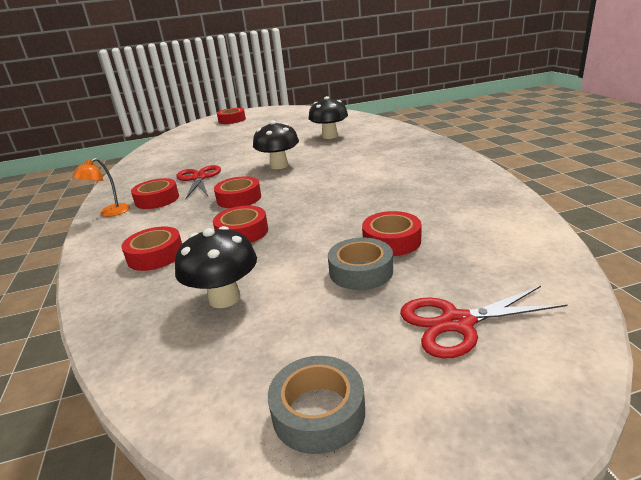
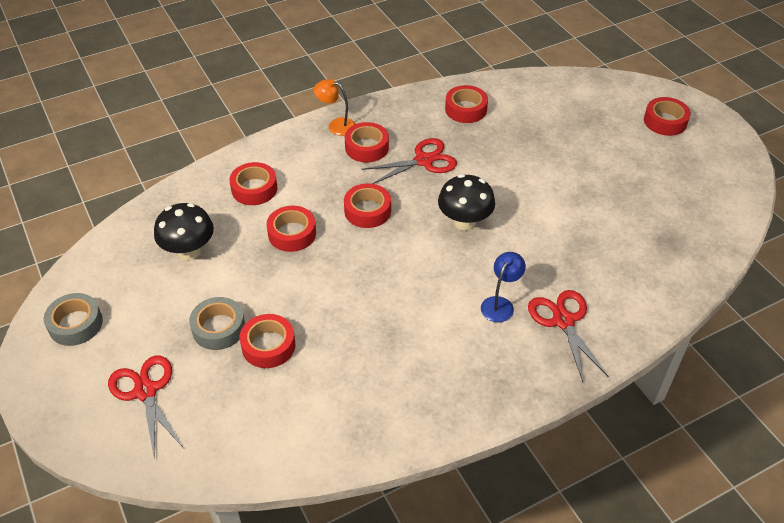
camera: 75 degrees right, 20 degrees up
black mushroom [309,96,348,139] -> none
none -> red tape [445,85,488,123]
none -> blue lamp [481,252,526,322]
none -> red scissors [528,290,609,382]

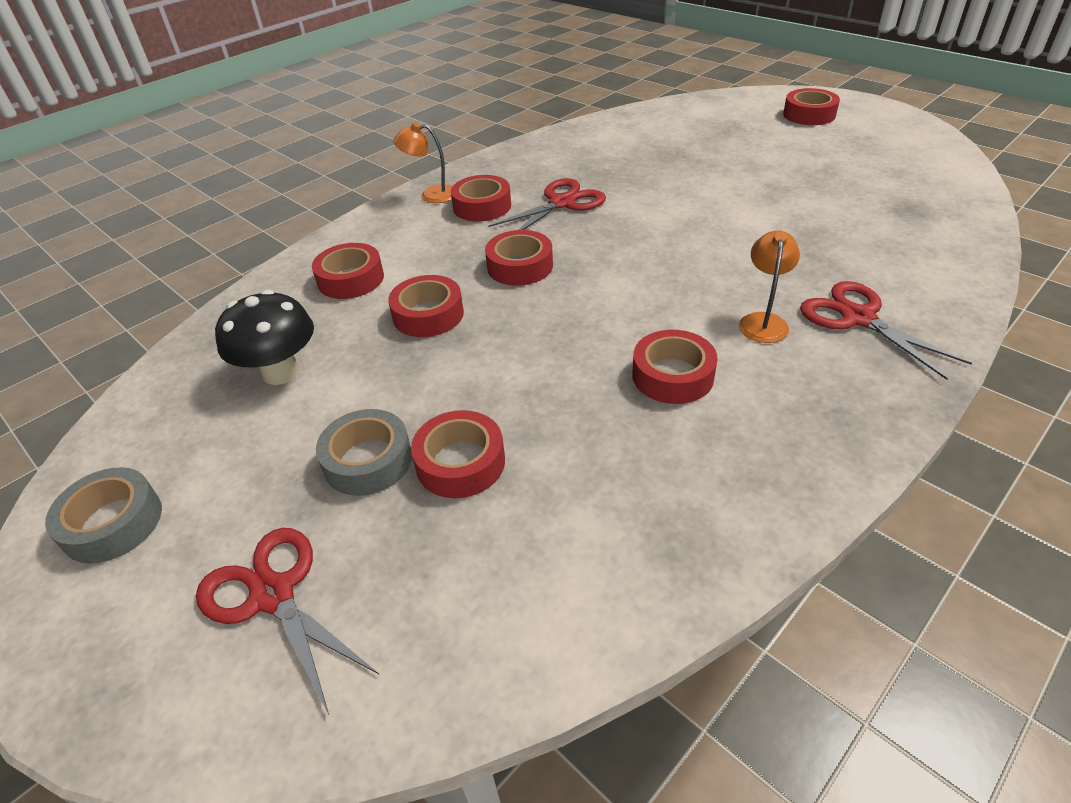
camera: 15 degrees left, 5 degrees down
black mushroom [438,174,495,231] -> none
red tape [445,85,488,123] -> red tape moved to [632,330,718,404]
blue lamp [481,252,526,322] -> orange lamp [739,230,800,343]

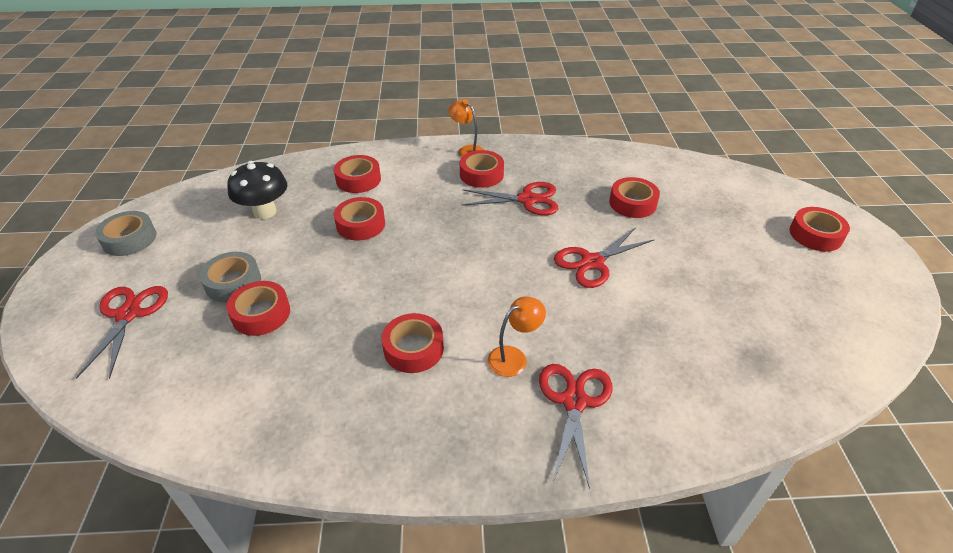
camera: 40 degrees right, 0 degrees up
red tape [485,230,553,286] -> red tape moved to [609,177,660,218]
none -> red scissors [554,227,655,288]

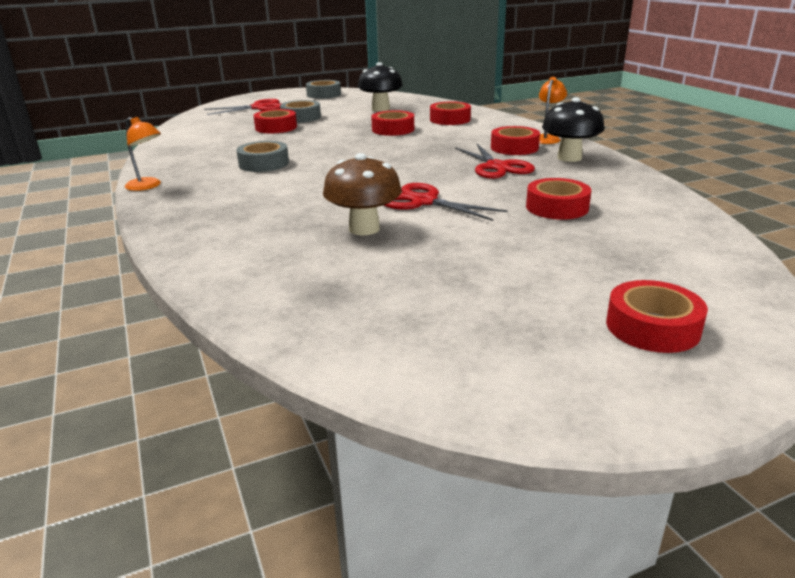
camera: 70 degrees right, 15 degrees down
red tape [382,313,444,373] -> grey tape [236,141,289,172]
orange lamp [488,296,546,377] -> orange lamp moved to [125,117,161,191]
red scissors [539,364,613,489] -> none
none -> brown mushroom [323,153,402,235]
none -> black mushroom [542,97,604,162]

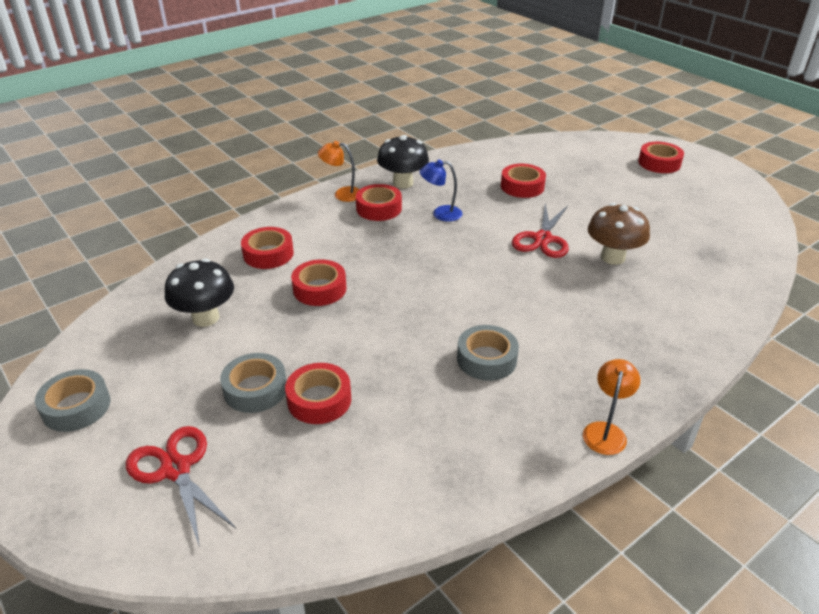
camera: 105 degrees left, 10 degrees up
red scissors [455,144,535,179] -> blue lamp [419,160,463,222]

